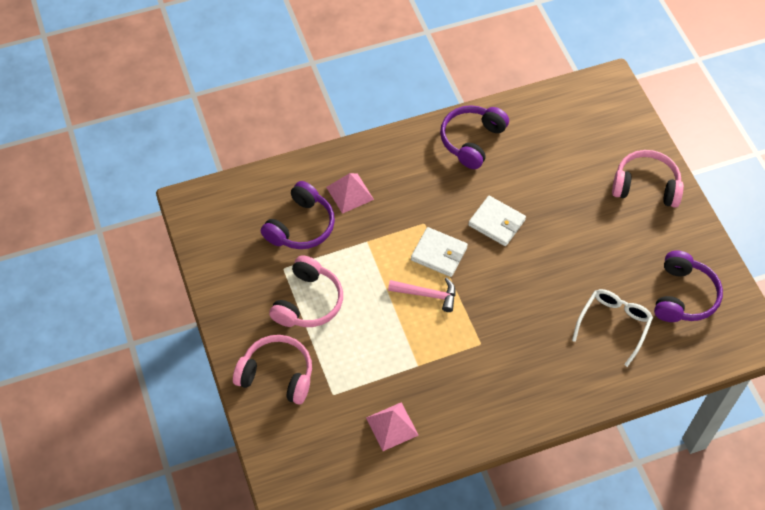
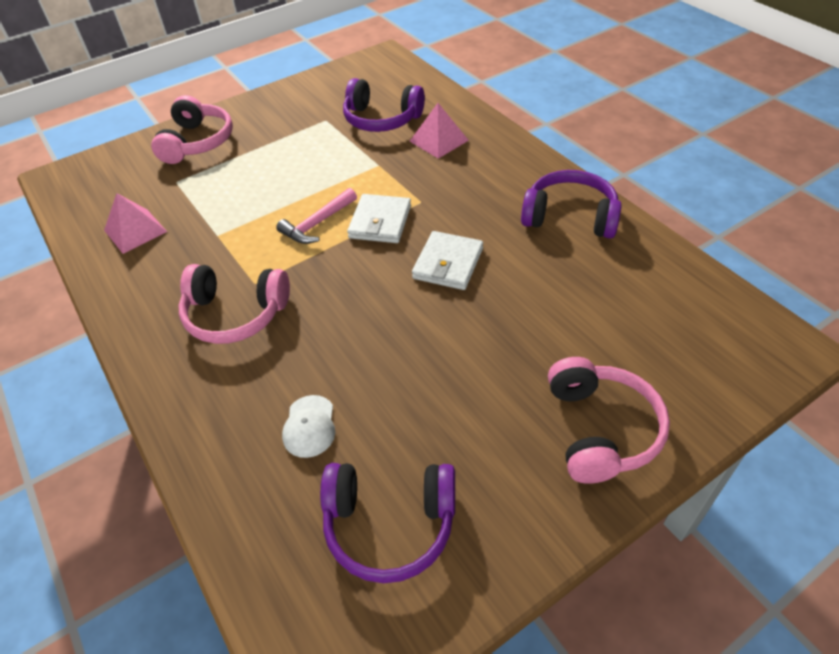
camera: 80 degrees right, 10 degrees down
pink headphones [269,255,343,327] -> pink headphones moved to [179,264,290,344]
pink hammer [388,277,455,312] -> pink hammer turned 45 degrees clockwise [276,188,357,244]
white glasses [572,289,653,367] -> white cap [282,395,335,458]

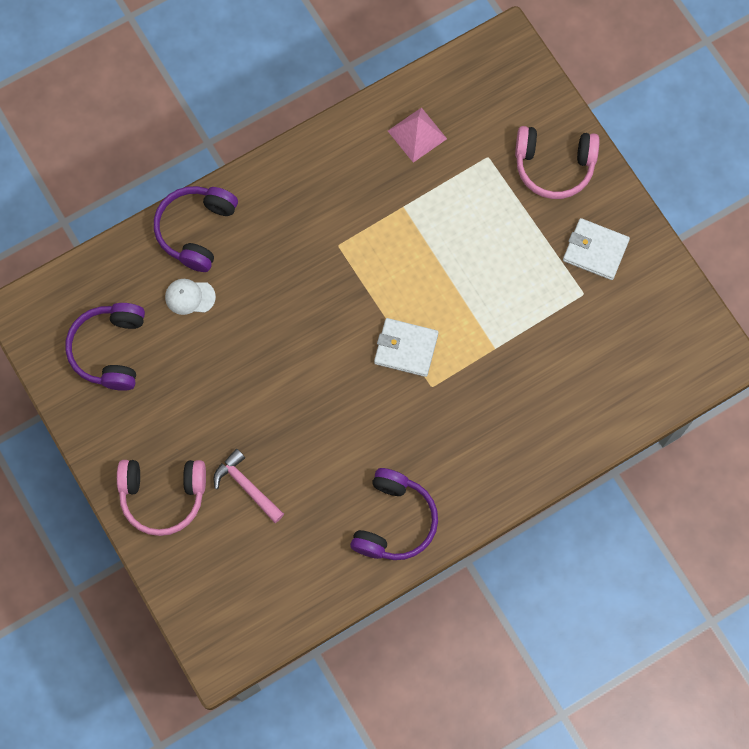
camera: 90 degrees right, 25 degrees up
pink headphones [179,264,290,344] -> none
pink hammer [276,188,357,244] -> pink hammer moved to [214,449,284,523]
purple headphones [343,78,425,132] -> purple headphones moved to [154,186,238,272]
pink pyramid [409,103,469,159] -> none
white wallet [412,231,483,290] -> white wallet moved to [563,218,630,280]

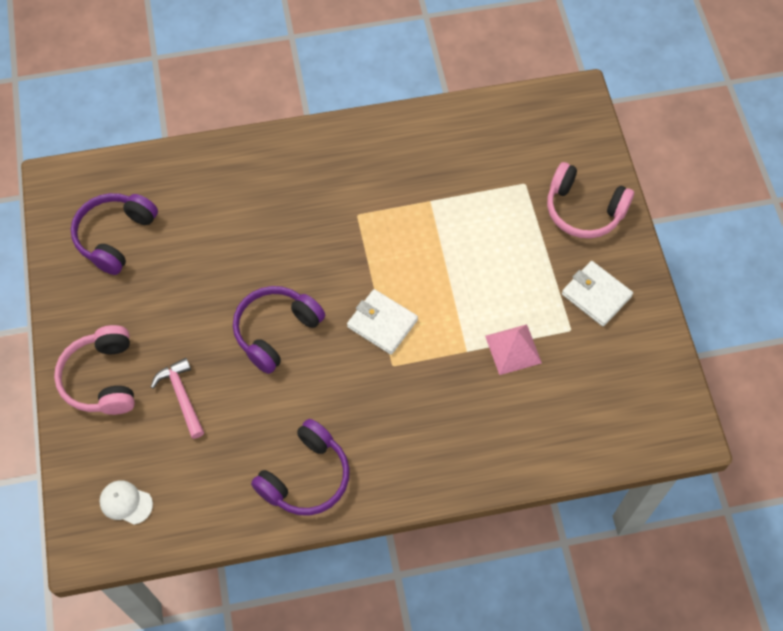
camera: 20 degrees right, 10 degrees down
pink headphones [117,460,206,536] -> pink headphones turned 60 degrees clockwise [54,325,135,415]
purple headphones [154,186,238,272] -> purple headphones moved to [233,286,325,374]
white cap [165,279,216,315] -> white cap moved to [99,480,153,525]
pink pyramid [388,107,447,162] -> pink pyramid moved to [485,324,542,375]

